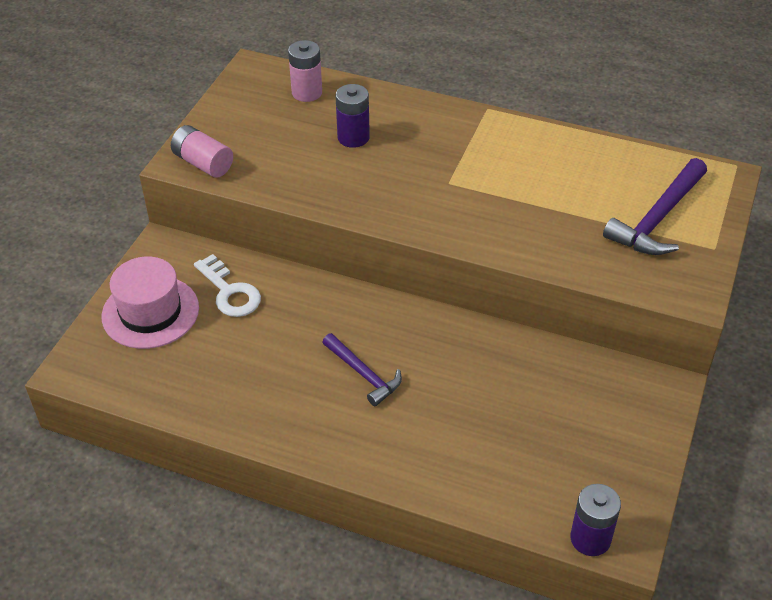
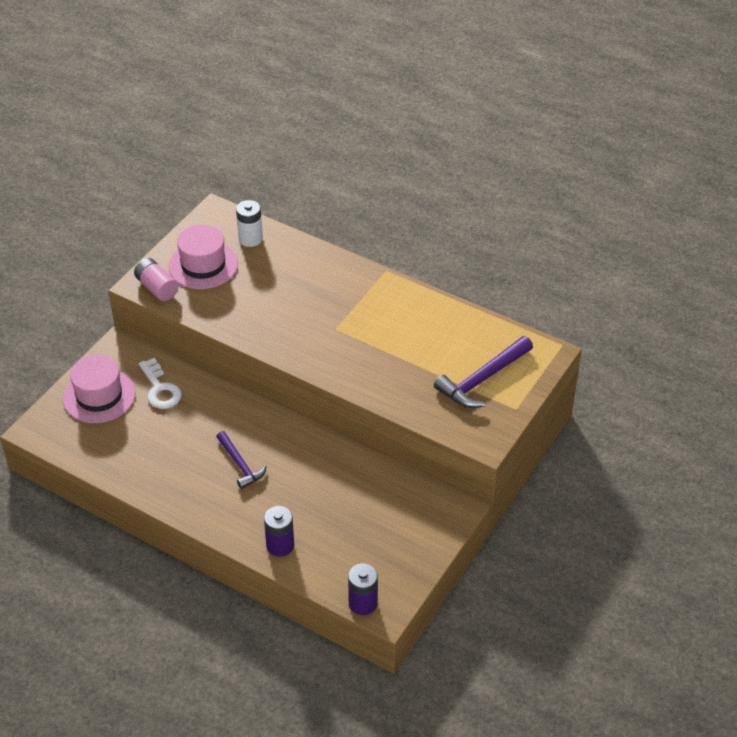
camera: 10 degrees right, 0 degrees up
pink battery [288,40,322,102] -> white battery [236,200,263,247]
purple battery [335,84,370,148] -> purple battery moved to [264,506,294,557]
none -> pink hat [168,225,238,289]

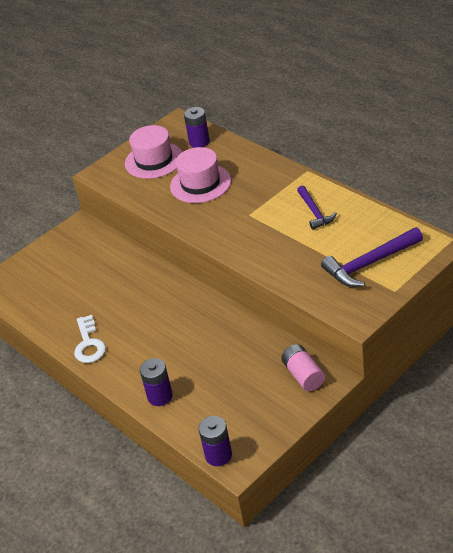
camera: 20 degrees right, 5 degrees down
pink hat [63,355,136,423] -> pink hat moved to [170,147,231,203]
pink battery [134,258,179,301] -> pink battery moved to [281,344,325,391]
white key [139,358,182,409] -> white key moved to [74,315,106,363]
purple hammer [216,431,267,489] -> purple hammer moved to [297,186,337,230]
white battery [236,200,263,247] -> purple battery [184,107,210,148]

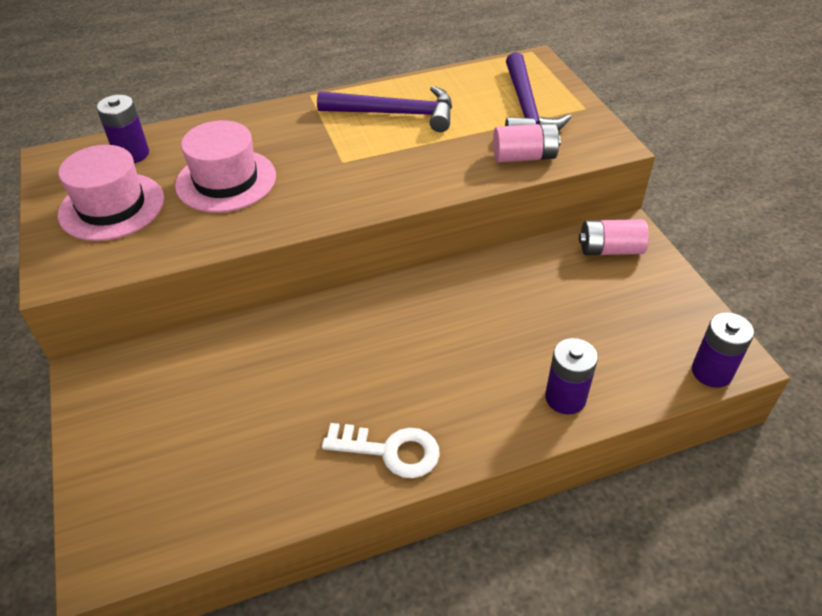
camera: 70 degrees left, 5 degrees up
purple hammer [297,186,337,230] -> purple hammer [317,86,452,132], size x1.57
none -> pink battery [493,123,561,163]

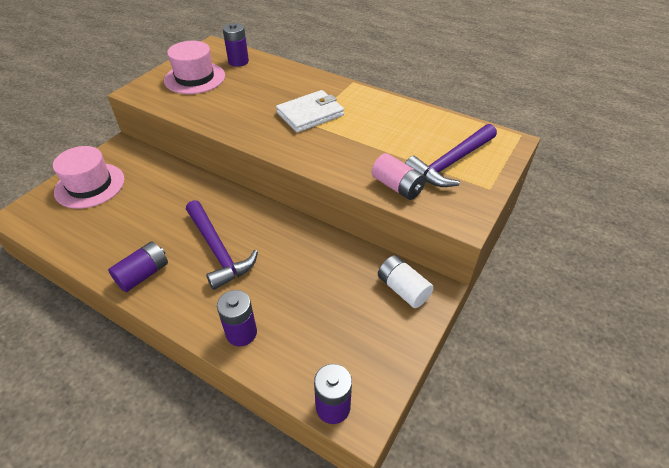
camera: 50 degrees right, 0 degrees up
pink hat [175,120,276,213] -> pink hat moved to [53,146,125,209]
purple hammer [317,86,452,132] -> purple hammer moved to [186,200,258,290]
white key [322,423,440,478] -> purple battery [108,241,168,292]
pink battery [579,219,649,255] -> white battery [378,255,434,308]
none -> white wallet [276,90,344,132]

